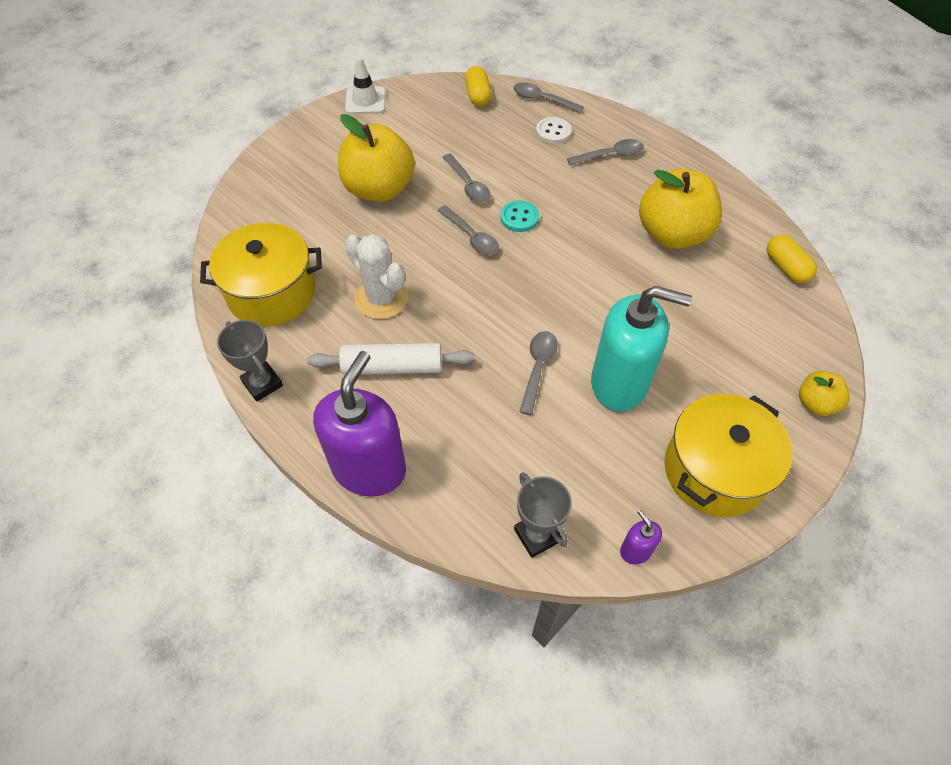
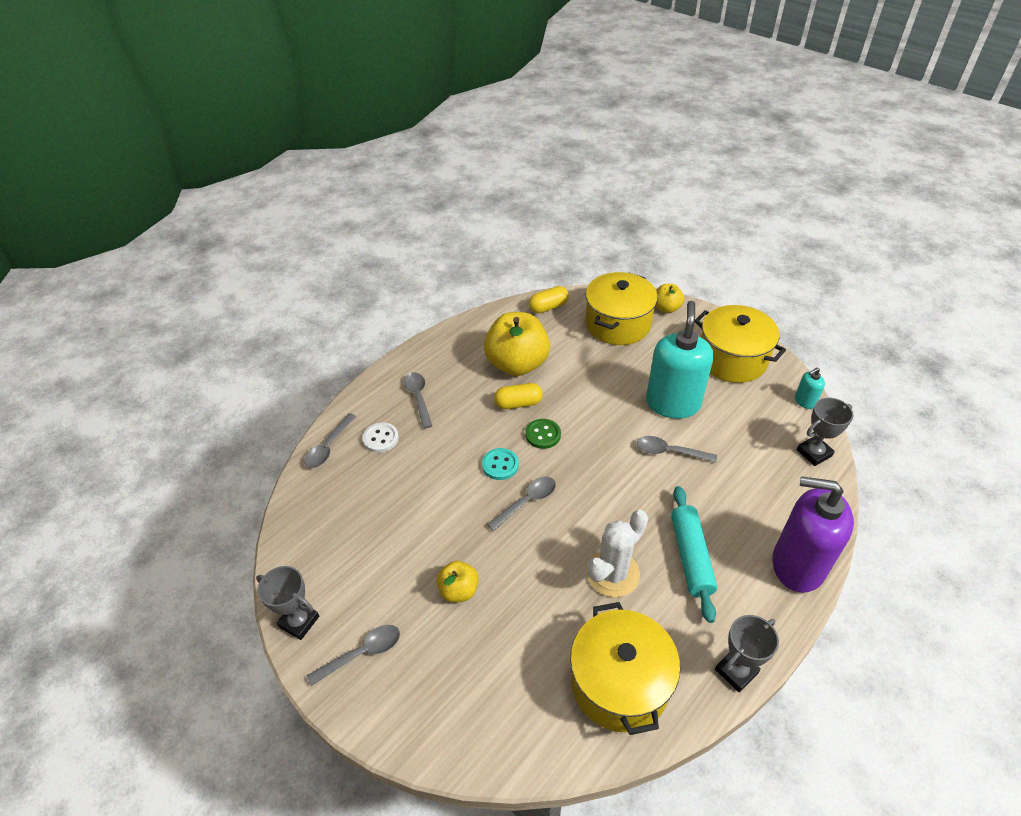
camera: 90 degrees left, 10 degrees down
white rolling pin [307,343,475,375] -> turquoise rolling pin [671,486,717,623]
yellow apple [338,114,415,202] -> yellow apple [436,561,479,603], size x0.50
white traffic cone [345,57,386,114] -> grey trophy [256,566,319,640]
grey spoon [442,154,491,203] -> grey spoon moved to [307,625,400,686]
yellow capsule [465,66,492,106] -> yellow capsule moved to [494,383,543,409]
purple soap dispenser [620,510,662,564] -> turquoise soap dispenser [795,367,825,409]
none -> green button [525,419,561,449]
none -> yellow pot [585,272,658,345]

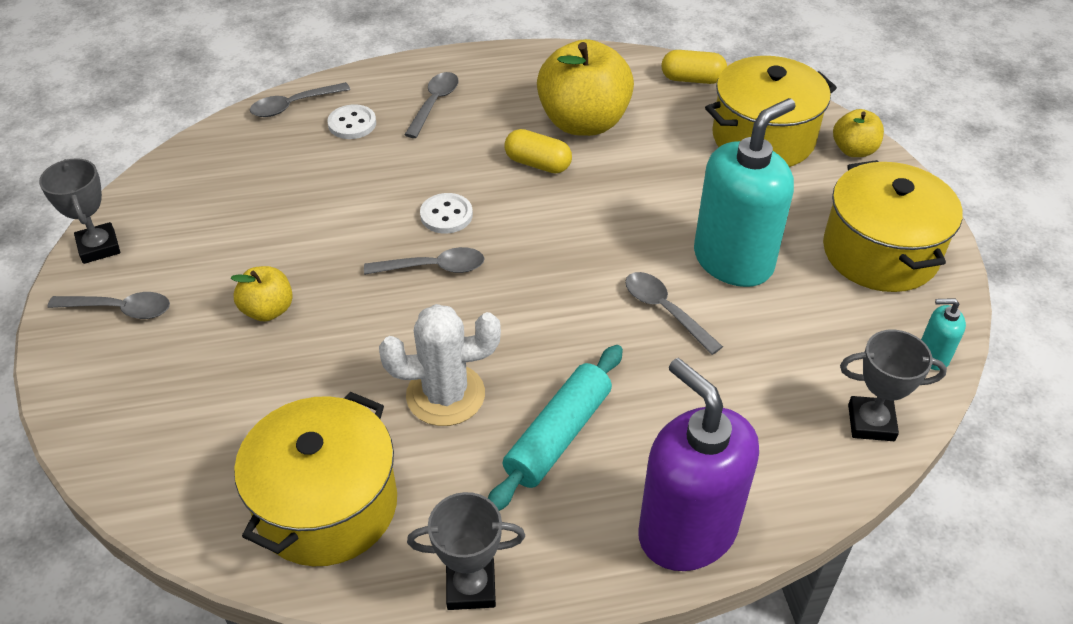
camera: 35 degrees right, 0 degrees up
turquoise button [482,448,519,480] -> white button [420,193,473,234]
green button [525,419,561,449] -> none

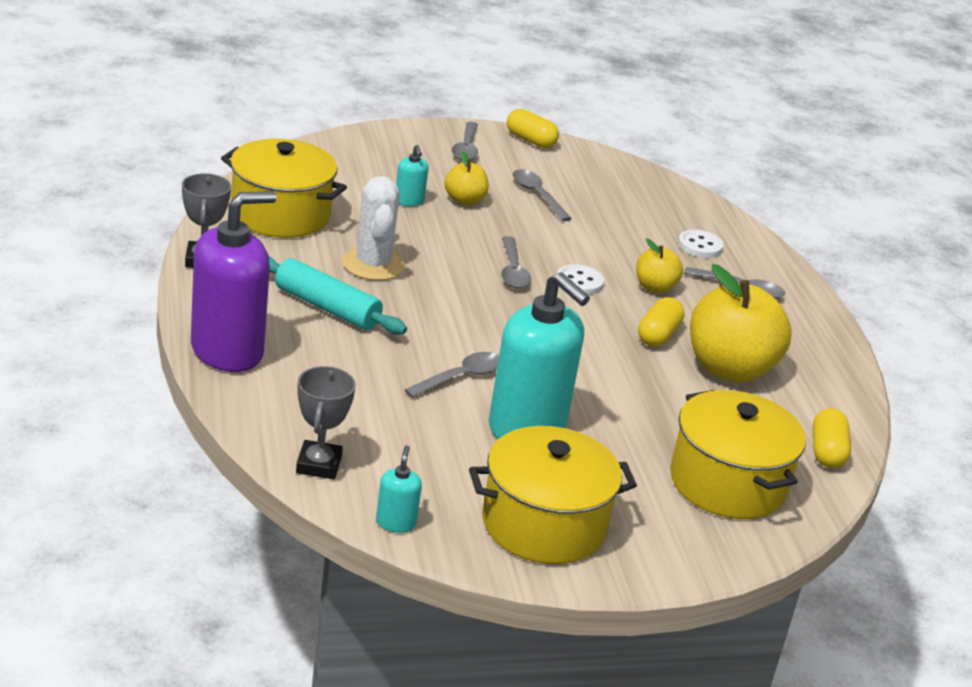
camera: 85 degrees right, 15 degrees down
grey trophy [39,158,120,264] -> yellow capsule [507,109,559,148]
grey spoon [250,82,350,117] -> grey spoon moved to [513,169,572,221]
yellow apple [833,109,884,157] -> yellow apple moved to [636,238,683,293]
none -> turquoise soap dispenser [396,145,429,206]

